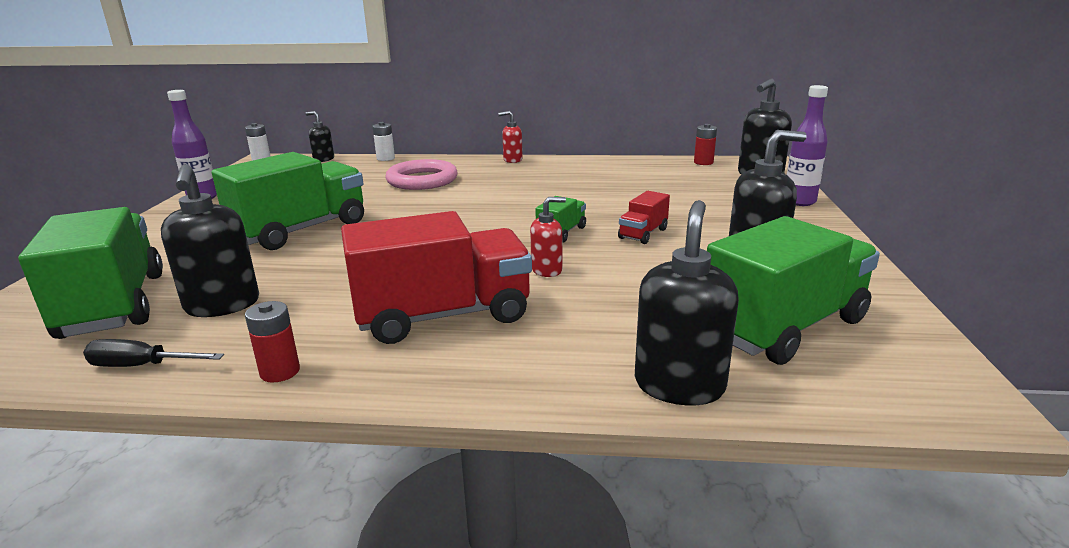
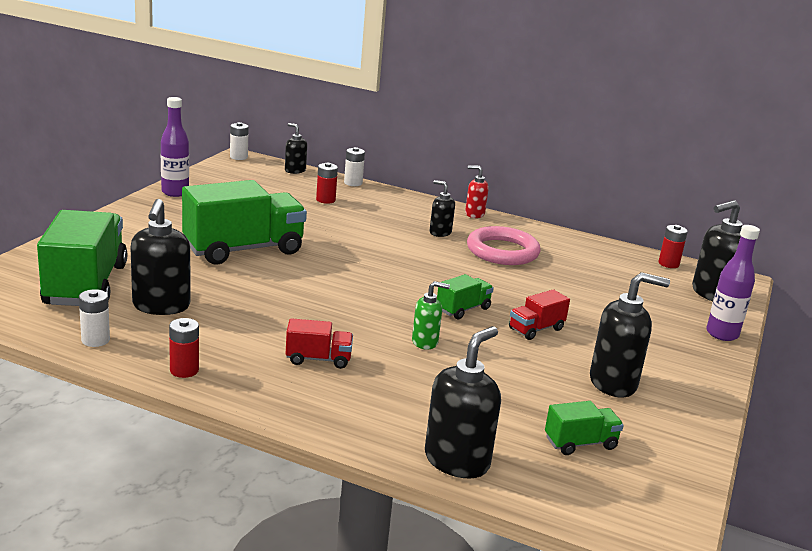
camera: 15 degrees right, 0 degrees up
black screwdriver [83,339,224,367] -> white battery [79,289,110,347]
red truck [341,211,532,344] -> red truck [286,318,353,369], size x0.47
pink ring [385,159,458,190] -> pink ring moved to [467,226,540,265]
red soap dispenser [530,197,566,277] -> green soap dispenser [412,281,450,350]
green truck [707,216,880,365] -> green truck [545,401,624,455], size x0.47
none -> red battery [316,163,338,204]
none -> black soap dispenser [430,180,455,237]

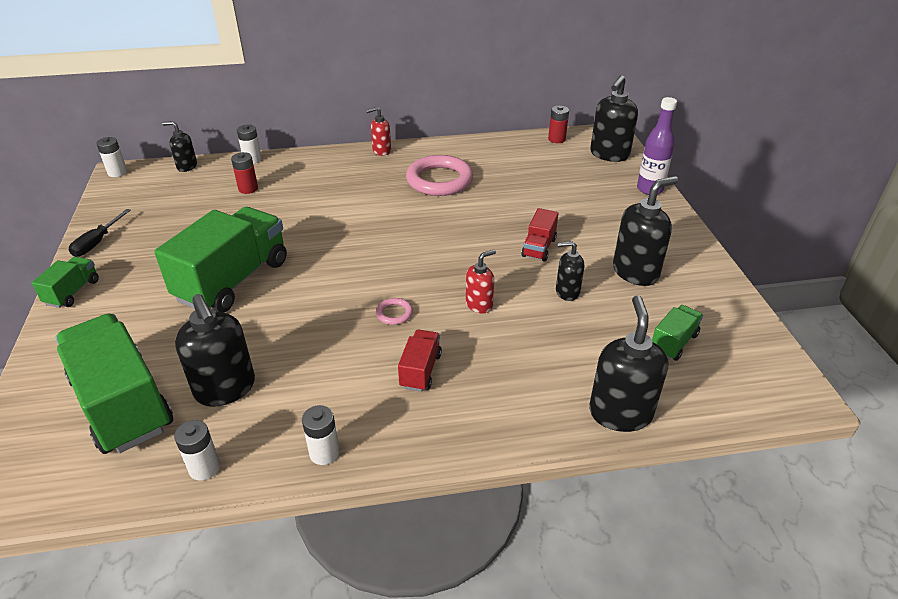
camera: 30 degrees left, 15 degrees up
purple bottle [161,97,189,197] -> black screwdriver [69,209,131,257]
red battery [169,318,199,378] -> white battery [302,405,340,465]
red truck [286,318,353,369] -> red truck turned 45 degrees counterclockwise [398,330,442,392]
green soap dispenser [412,281,450,350] -> red soap dispenser [466,250,496,313]
black soap dispenser [430,180,455,237] -> black soap dispenser moved to [556,241,584,301]
green truck [437,274,494,319] -> green truck moved to [32,257,99,308]
none -> pink ring [376,298,413,325]

